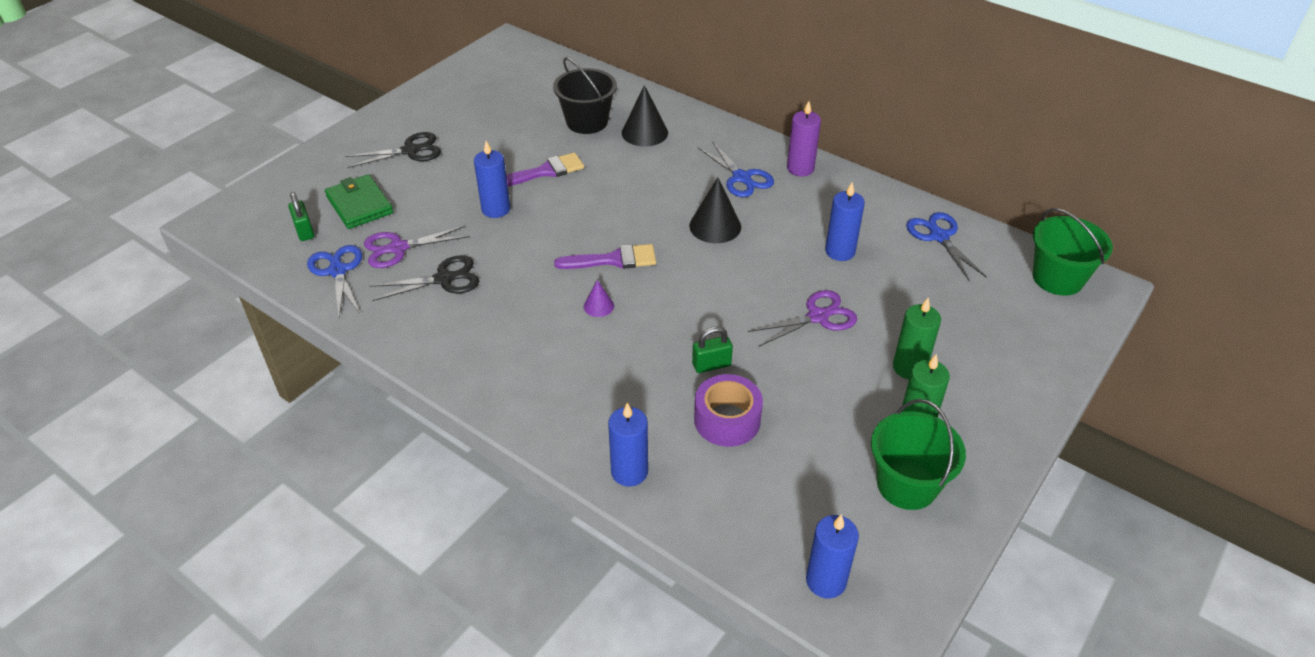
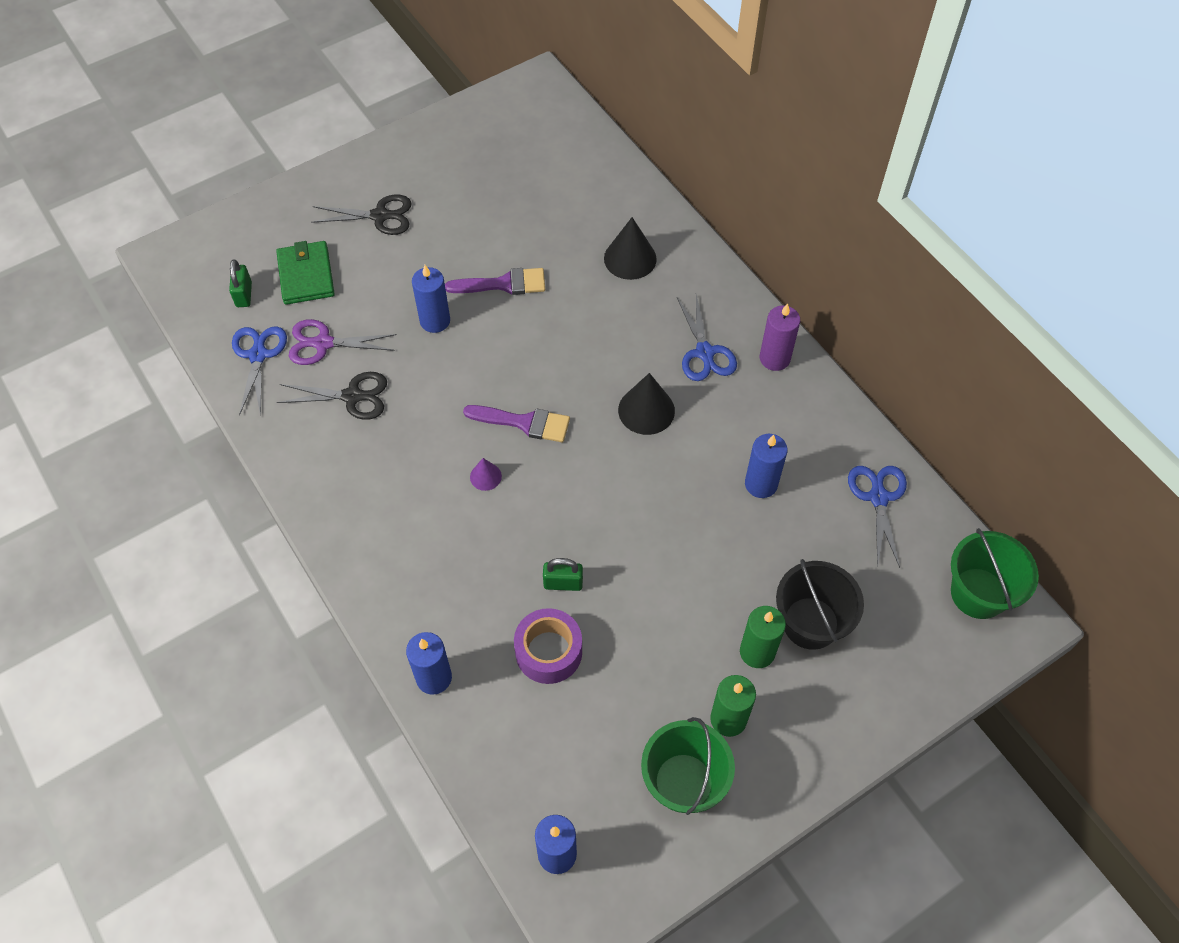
camera: 20 degrees right, 15 degrees up
black bucket [553,57,617,134] -> black bucket moved to [776,559,864,650]
purple scissors [748,290,857,347] -> none

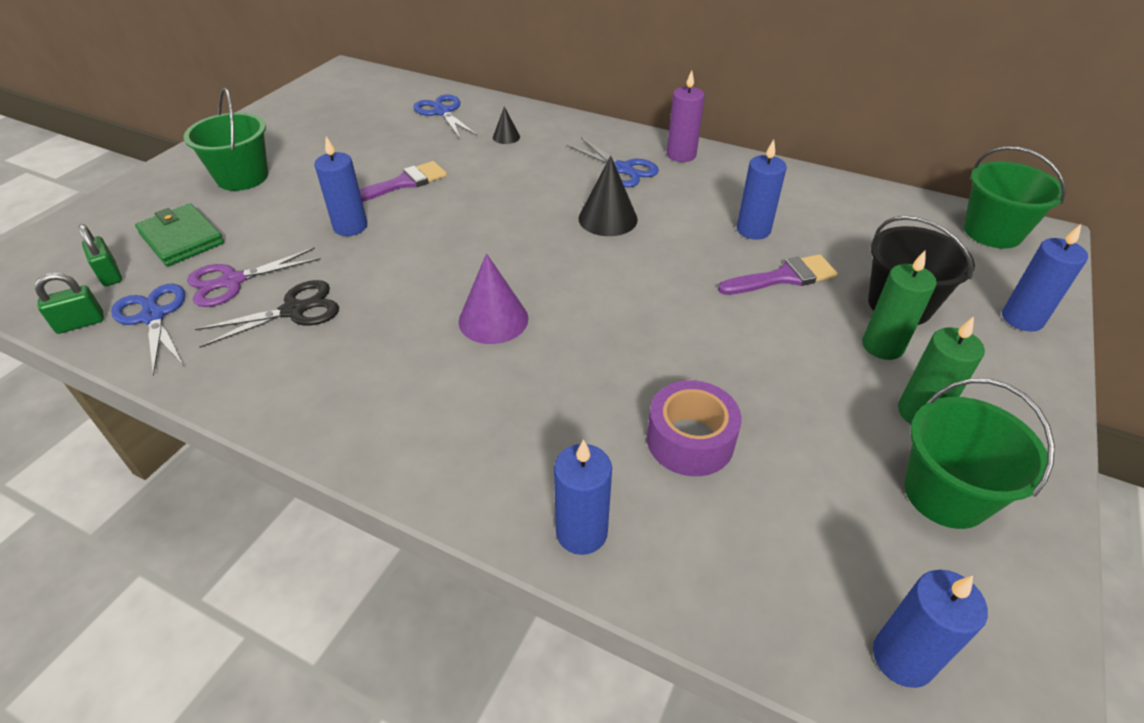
camera: 30 degrees left, 15 degrees down
black scissors [311,194,412,235] -> green bucket [184,87,268,191]
purple brush [463,405,570,442] -> purple brush moved to [718,254,838,295]
purple cone [470,458,502,491] -> purple cone [459,253,528,344], size x1.84
green padlock [543,558,583,591] -> green padlock moved to [35,273,104,334]
black cone [604,217,657,280] -> black cone [493,106,520,144], size x0.54
blue scissors [848,466,907,568] -> blue scissors moved to [413,94,477,139]
none -> blue candle [1002,224,1088,332]

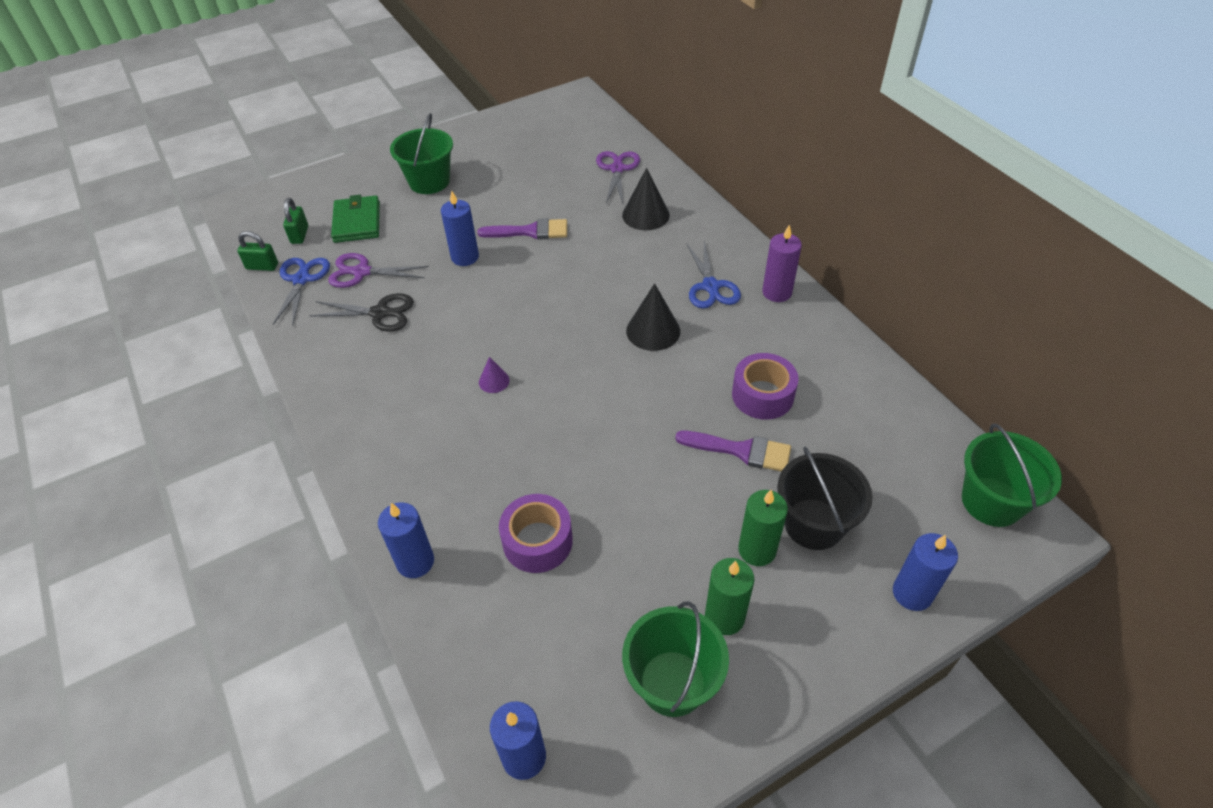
camera: 35 degrees right, 5 degrees up
blue scissors [413,94,477,139] -> purple scissors [596,151,640,203]
purple cone [459,253,528,344] -> purple cone [479,357,509,393], size x0.54
black cone [493,106,520,144] -> black cone [622,168,670,230], size x1.84
blue candle [737,139,787,240] -> purple tape [732,353,799,420]

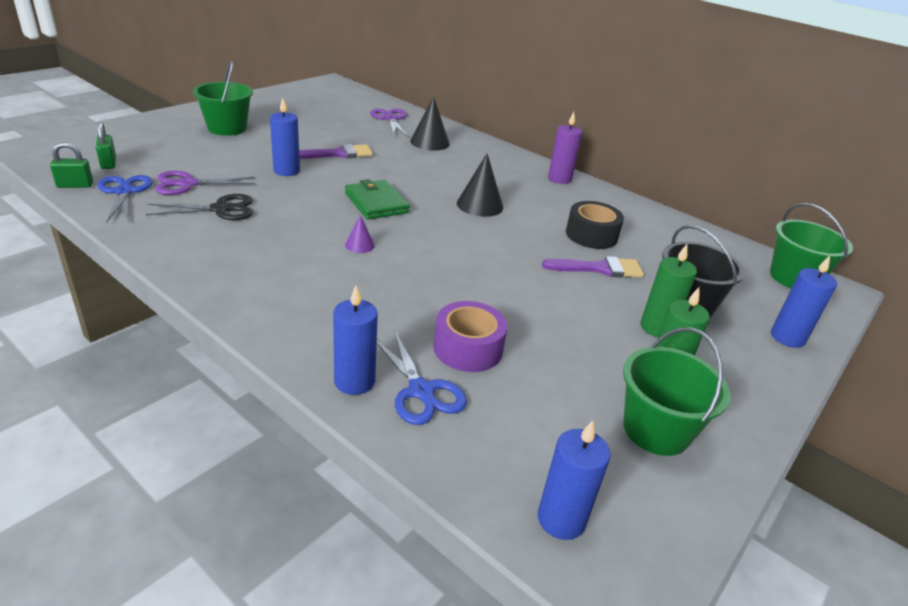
camera: 25 degrees left, 15 degrees down
green wallet [331,195,380,243] -> green wallet moved to [345,179,410,220]
blue scissors [686,241,741,308] -> blue scissors moved to [377,330,467,425]
purple tape [732,353,799,420] -> black tape [566,201,624,249]

